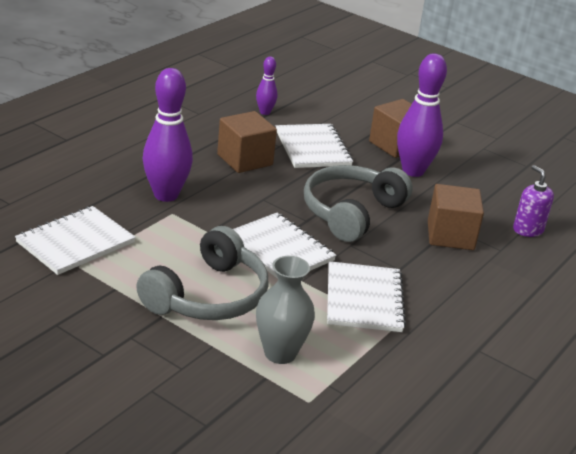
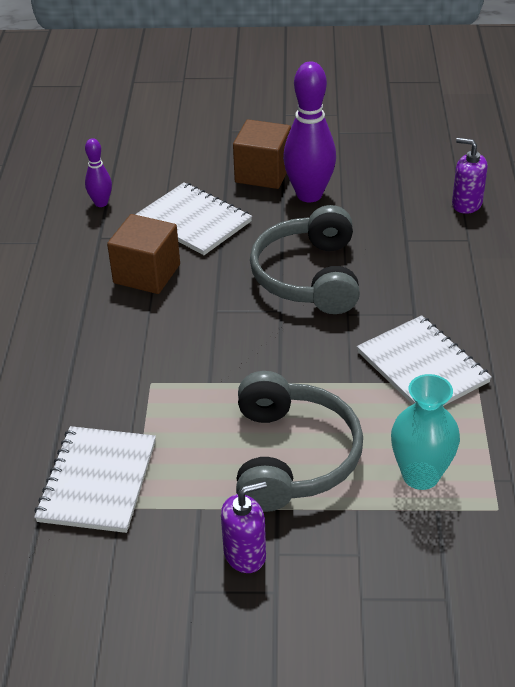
camera: 30 degrees left, 10 degrees up
purple bowling pin [143,68,193,202] -> none
white notebook [233,213,336,279] -> none
grey vase [256,256,315,364] -> turquoise vase [391,374,460,490]
brown cube [428,184,484,250] -> none
none -> purple soap dispenser [221,481,267,573]

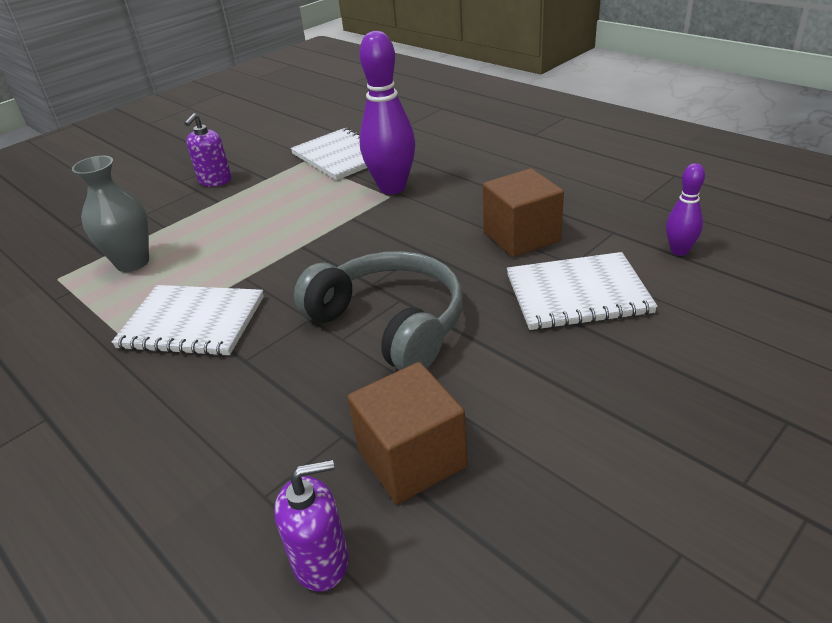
camera: 135 degrees right, 5 degrees down
brown cube [233,119,291,189] -> brown cube moved to [347,362,468,504]
grey headphones [236,371,363,512] -> none
purple bowling pin [283,61,336,202] -> purple bowling pin moved to [359,31,415,194]
turquoise vase [391,374,460,490] -> grey vase [72,156,149,272]

